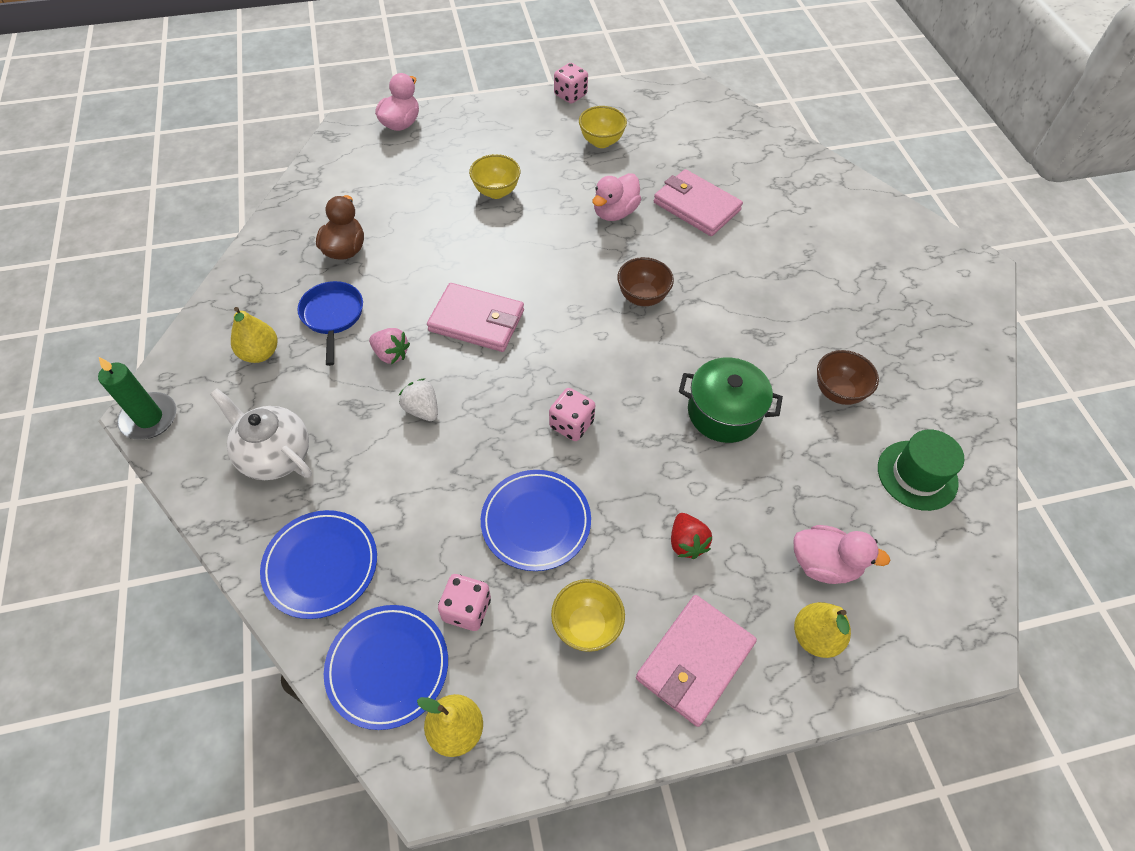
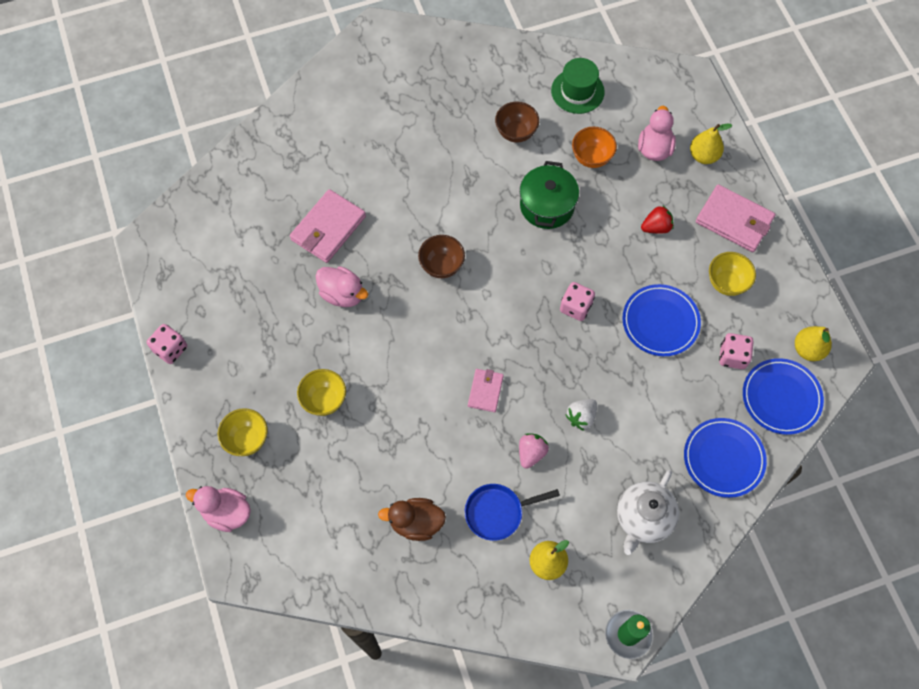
camera: 95 degrees left, 10 degrees up
pink wallet [427,283,524,352] -> pink wallet [468,369,504,412], size x0.58
yellow bowl [579,106,627,148] -> yellow bowl moved to [218,408,268,456]
none -> orange bowl [572,127,617,168]

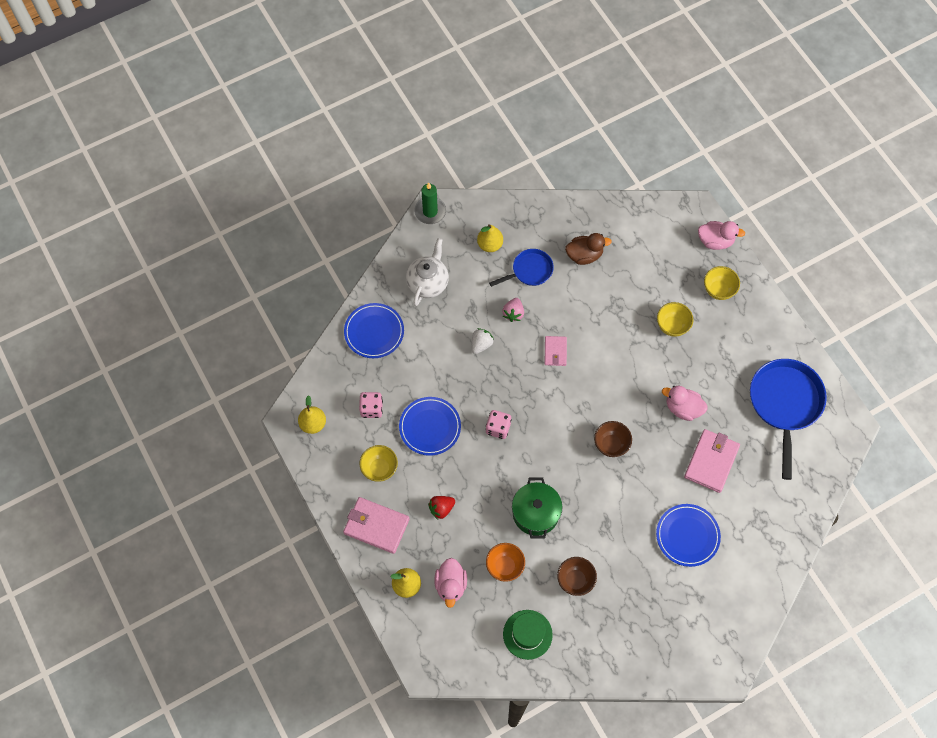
camera: 170 degrees right, 0 degrees up
pink dice [147,324,187,364] -> none
blue plate [743,358,824,435] -> blue plate moved to [656,504,721,567]
none -> blue pan [750,359,827,480]

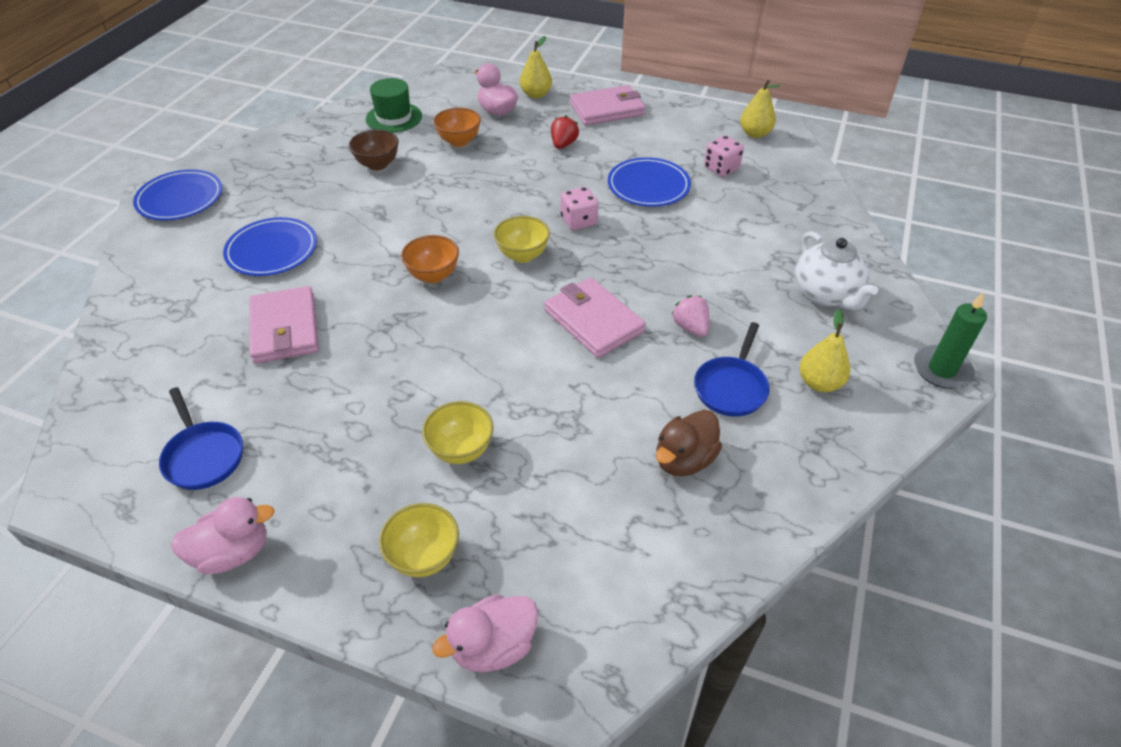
camera: 140 degrees right, 20 degrees down
blue plate [344,303,404,358] -> blue plate moved to [133,169,222,220]
yellow bowl [360,445,398,482] -> yellow bowl moved to [494,216,550,263]
white strawberry [472,328,494,354] -> none
green pot [512,477,563,539] -> none
pink wallet [544,336,567,366] -> pink wallet [544,277,646,358], size x1.74
brown bowl [594,421,632,457] -> orange bowl [401,235,459,283]
pink duck [662,386,708,421] -> pink duck moved to [170,497,275,574]
blue pan [750,359,827,480] -> blue pan [159,387,243,490], size x0.56

